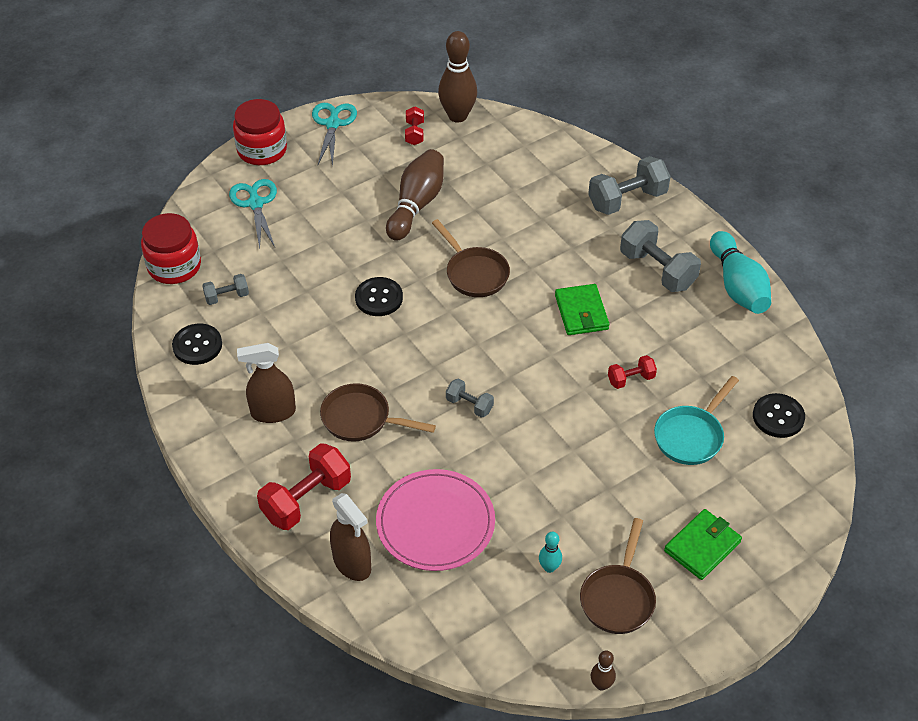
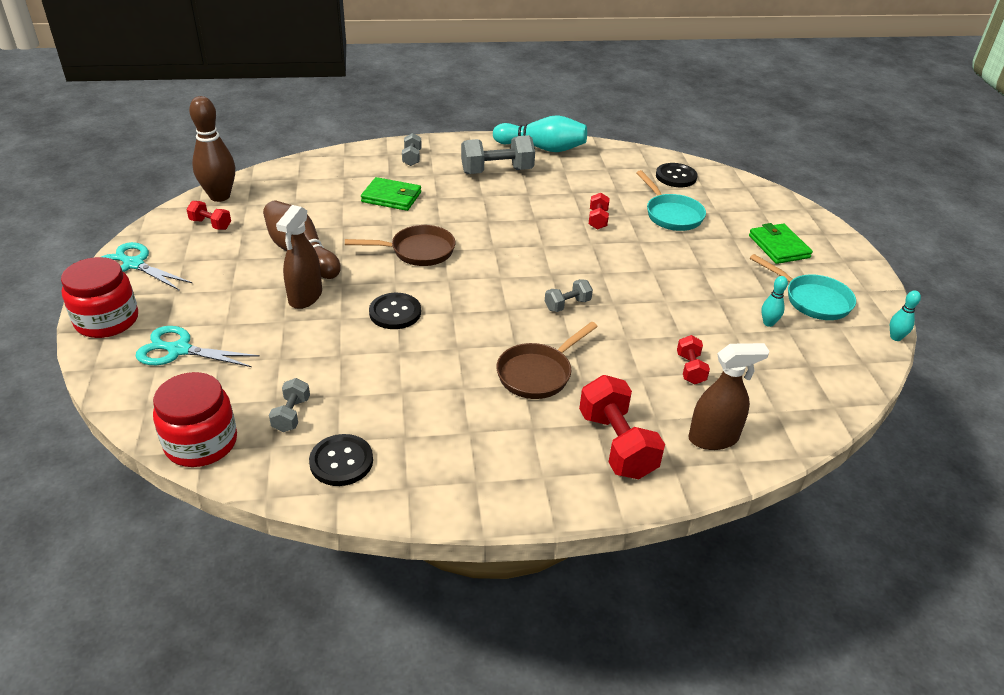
camera: 65 degrees left, 10 degrees down
brown spray bottle [237,343,296,423] -> brown spray bottle moved to [276,205,322,309]
pink plate [376,469,495,571] -> red dumbbell [677,335,710,384]
green wallet [555,284,610,335] -> green wallet moved to [361,177,421,211]
brown pan [580,518,656,634] -> turquoise pan [750,254,856,320]
grey dumbbell [588,156,670,215] -> grey dumbbell [402,133,422,166], size x0.53
brown bowling pin [591,650,616,691] -> turquoise bowling pin [890,290,921,341]

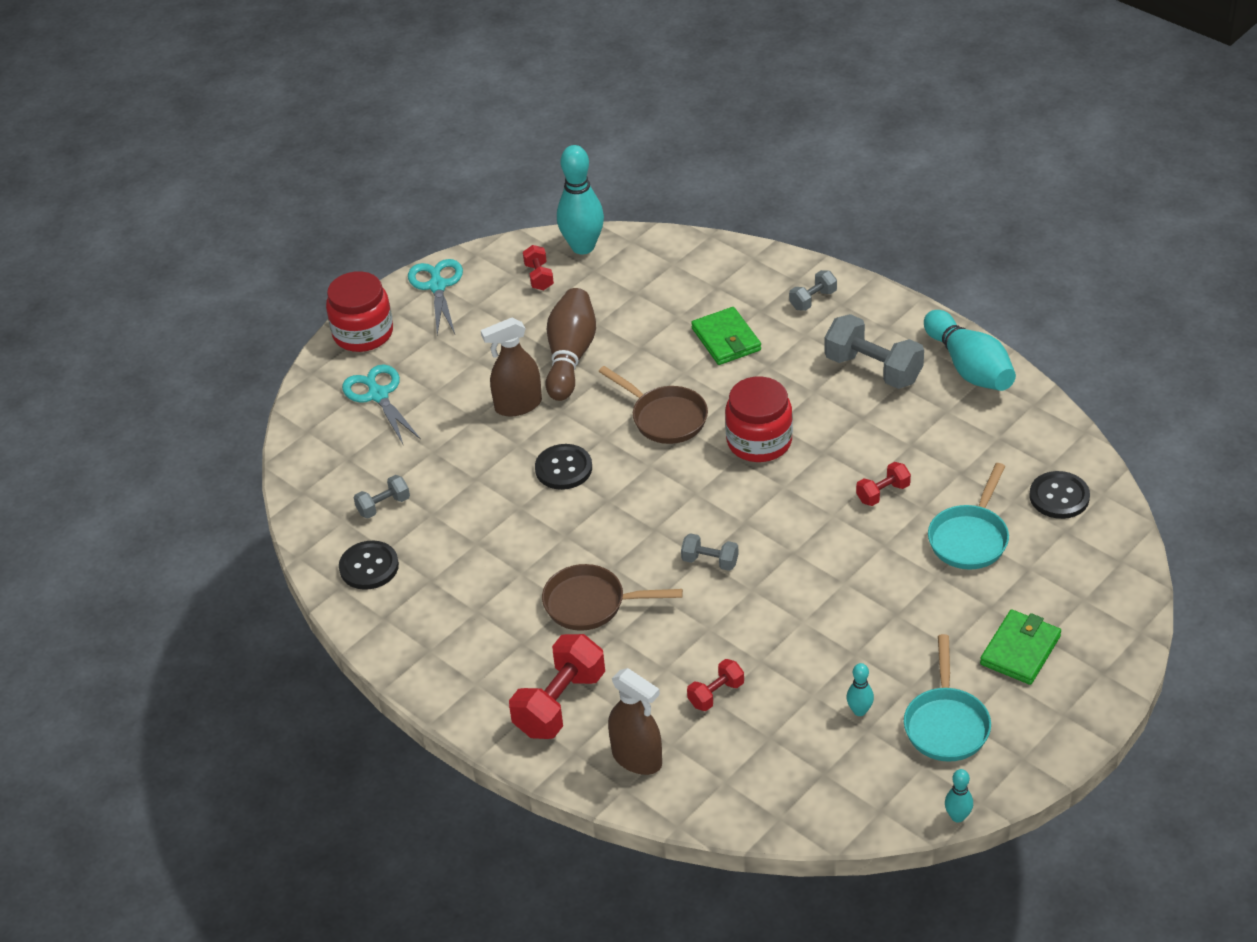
camera: 55 degrees right, 5 degrees up
red jar [153,372,237,467] -> red jar moved to [725,376,793,462]
brown bowling pin [189,96,235,202] -> turquoise bowling pin [557,145,604,254]

